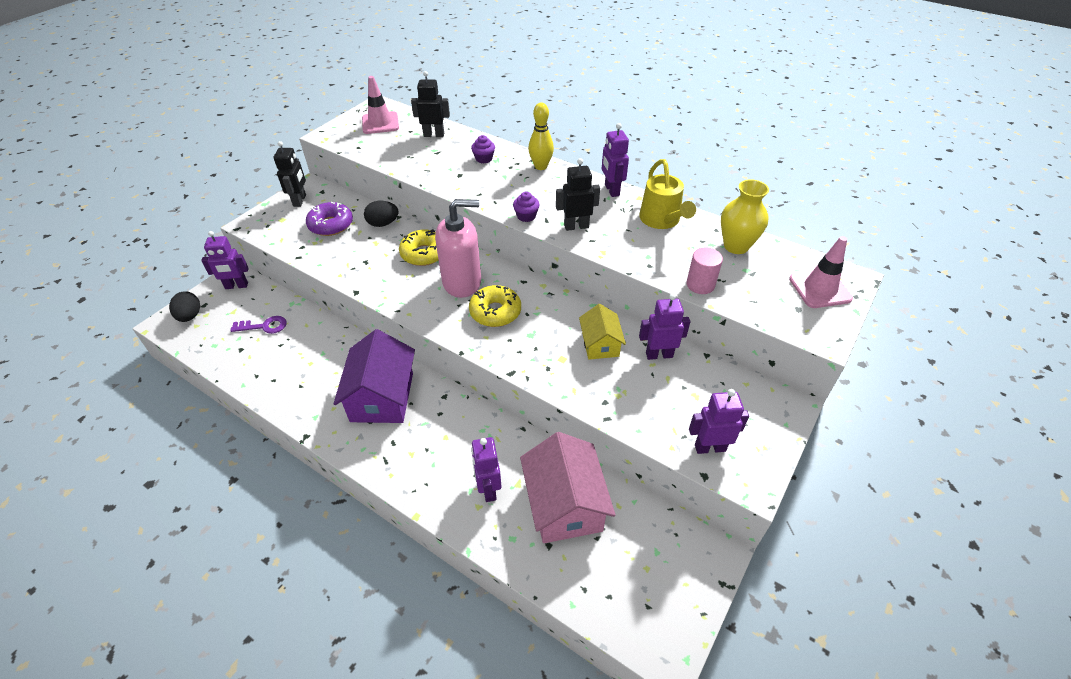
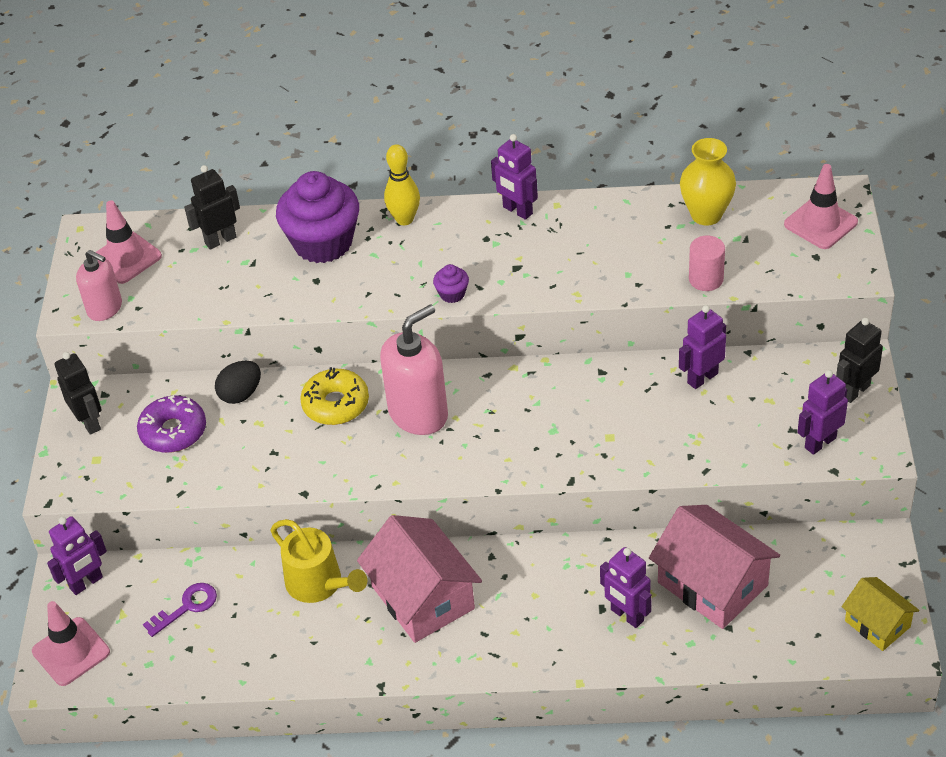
camera: 30 degrees left, 0 degrees up
black egg [169,291,200,322] -> pink traffic cone [32,601,110,686]
purple house [333,329,415,423] -> pink house [357,515,482,643]
yellow donut [469,285,521,327] -> none
purple cupcake [471,135,495,163] -> purple cupcake [276,171,359,263], size x2.40
black robot [556,158,600,231] -> black robot moved to [836,318,883,403]
yellow house [579,304,626,360] -> yellow house moved to [842,577,920,651]
yellow watering can [639,159,696,229] -> yellow watering can moved to [270,519,367,603]
none -> pink soap dispenser [76,250,122,321]

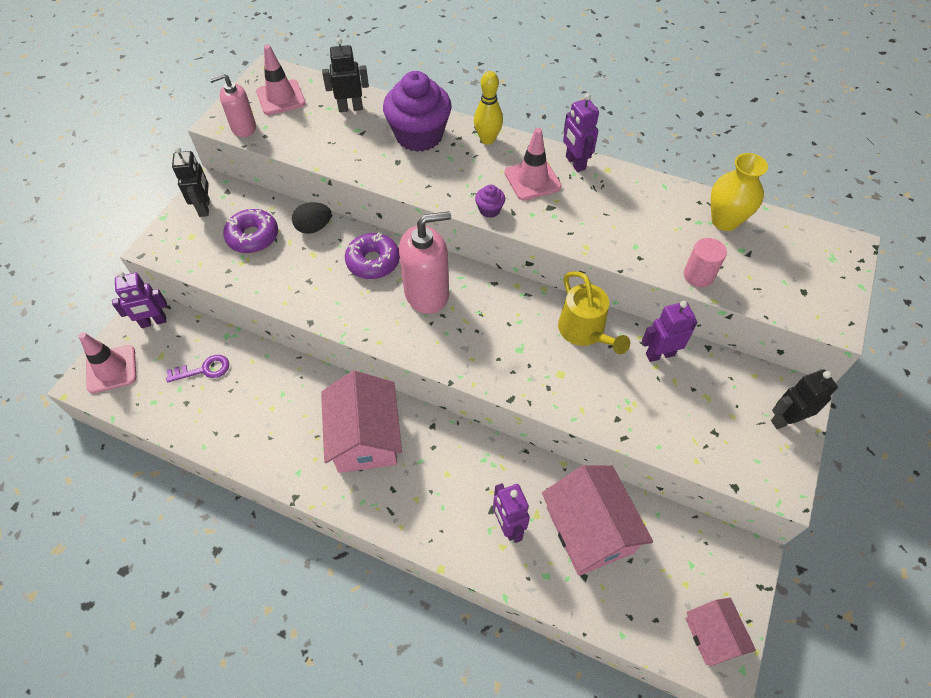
camera: 20 degrees right, 10 degrees up
pink soap dispenser [76,250,122,321] -> pink soap dispenser turned 105 degrees clockwise [209,73,256,137]
yellow watering can [270,519,367,603] -> yellow watering can moved to [558,271,630,354]
yellow donut [300,367,369,425] -> purple donut [345,232,400,279]
pink traffic cone [784,164,858,249] -> pink traffic cone moved to [504,128,562,201]
purple robot [797,370,848,455] -> none
yellow house [842,577,920,651] -> pink house [685,598,756,666]

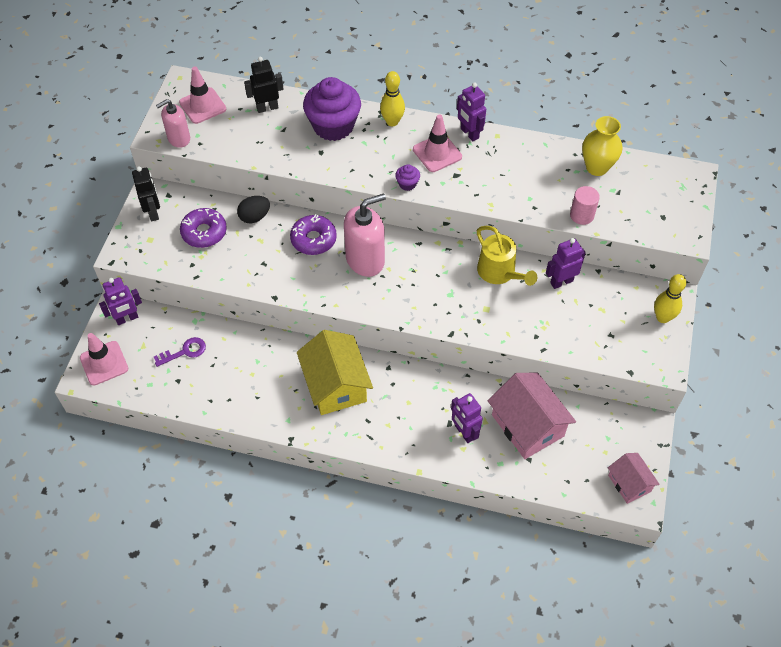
camera: 10 degrees left, 0 degrees up
pink house [321,370,402,473] -> yellow house [297,330,373,415]
black robot [771,370,838,429] -> yellow bowling pin [654,274,686,323]

